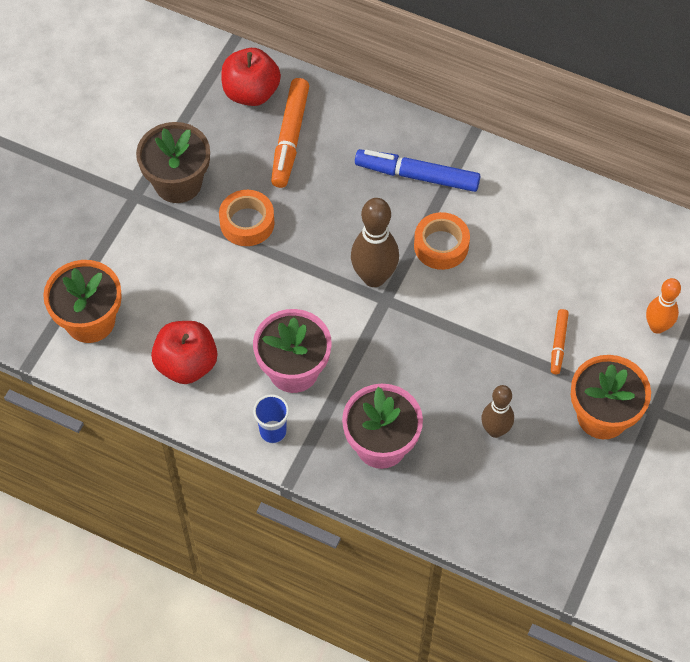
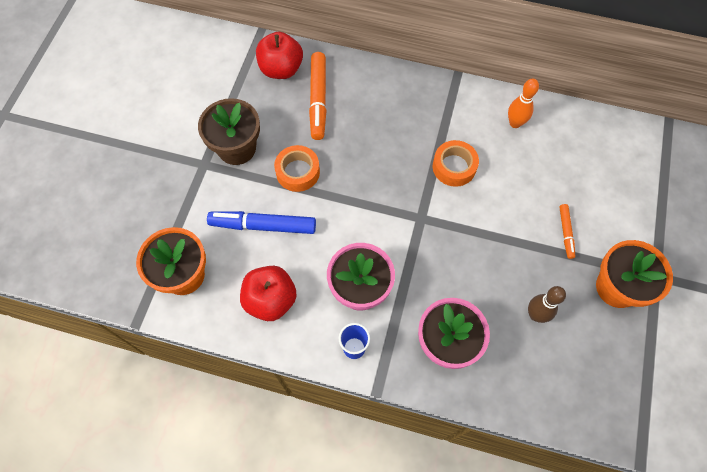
camera: 10 degrees left, 5 degrees up
brown bowling pin [351,198,399,287] -> none
blue marker [355,149,480,192] -> blue marker moved to [207,211,316,234]
orange bowling pin [646,278,681,334] -> orange bowling pin moved to [508,78,539,128]

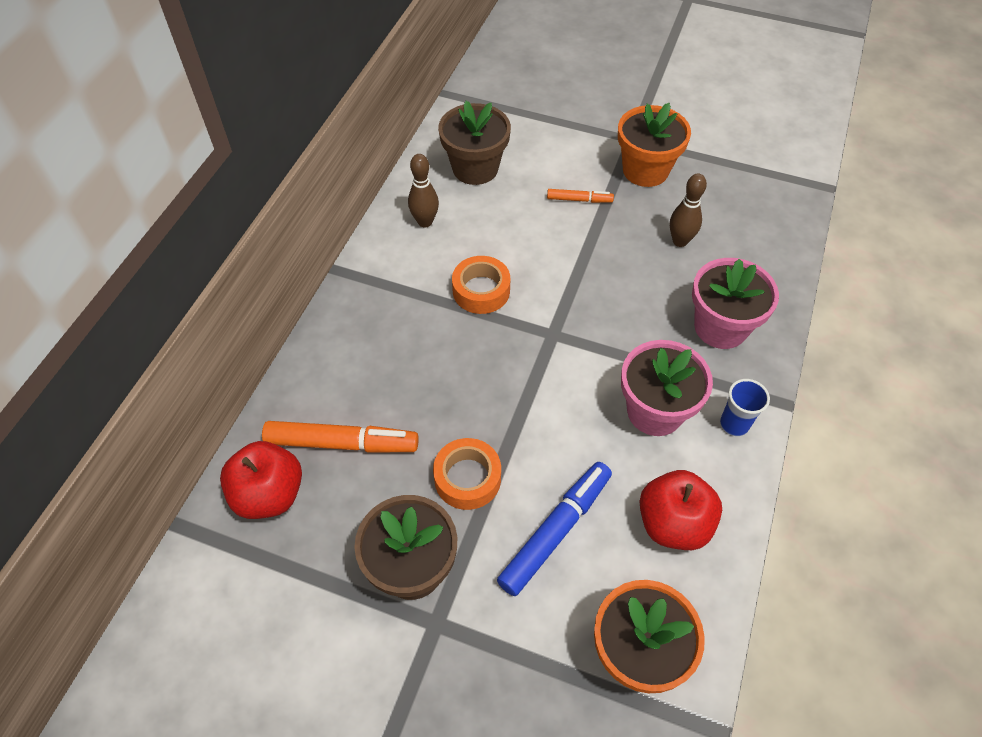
camera: 85 degrees left, 10 degrees down
blue marker [207,211,316,234] -> blue marker turned 150 degrees counterclockwise [497,462,612,596]
orange bowling pin [508,78,539,128] -> brown bowling pin [408,154,439,227]
none -> brown flower pot [438,101,511,185]

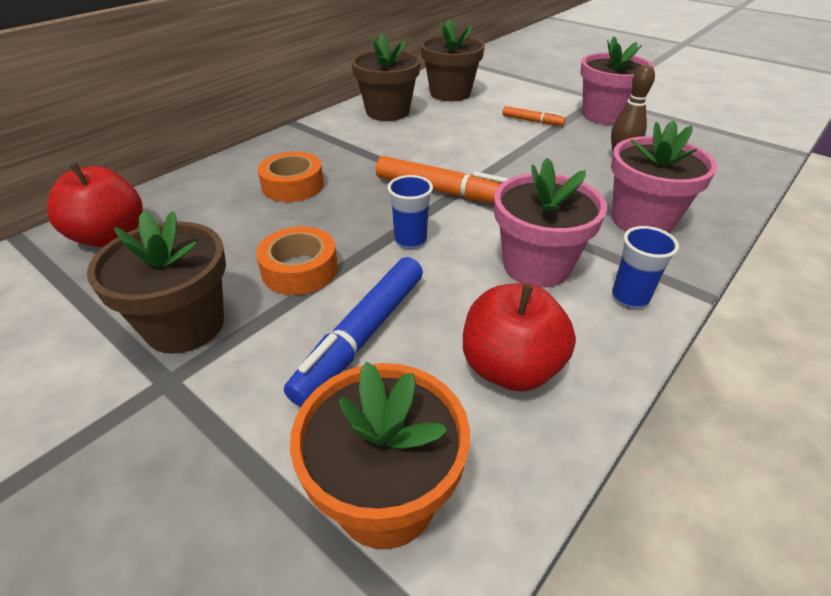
camera: 20 degrees right, 15 degrees down
orange marker [262,421,419,453] -> orange marker moved to [376,156,508,203]
brown bowling pin [408,154,439,227] -> brown flower pot [352,33,421,121]
orange tape [452,256,510,314] -> orange tape moved to [258,152,324,202]
blue marker [497,462,612,596] -> blue marker turned 150 degrees clockwise [284,257,423,407]
orange flower pot [618,103,691,187] -> pink flower pot [580,36,654,125]
none -> blue cup [387,175,433,249]

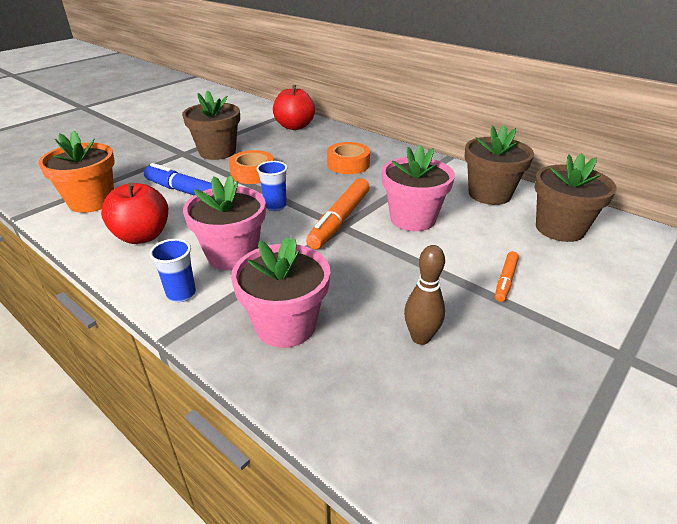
camera: 90 degrees right, 5 degrees down
pink flower pot [580,36,654,125] -> pink flower pot moved to [382,145,455,231]

